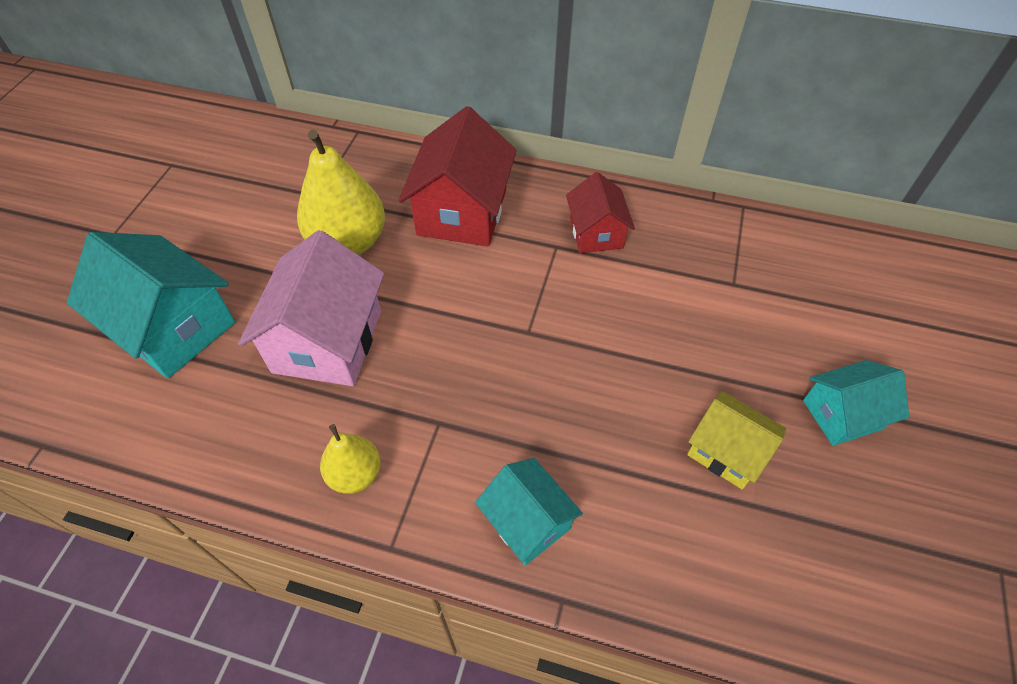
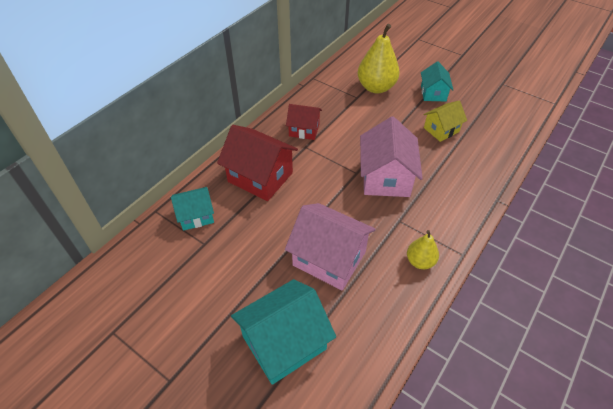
camera: 70 degrees left, 5 degrees down
yellow pear [297,130,385,255] -> yellow pear moved to [358,24,400,93]
turquoise house [475,458,583,565] -> turquoise house moved to [171,187,214,231]
none -> pink house [360,116,423,197]

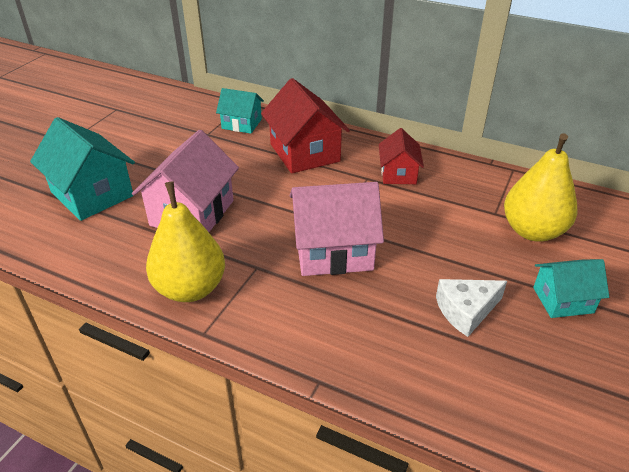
camera: 80 degrees right, 10 degrees down
turquoise house [171,187,214,231] -> turquoise house turned 45 degrees counterclockwise [216,88,264,134]
red house [217,125,298,201] -> red house turned 45 degrees counterclockwise [261,78,350,174]
yellow pear [407,230,439,269] -> yellow pear [146,181,225,302], size x1.80
yellow house [423,100,467,142] -> white cheese [436,279,507,337]

